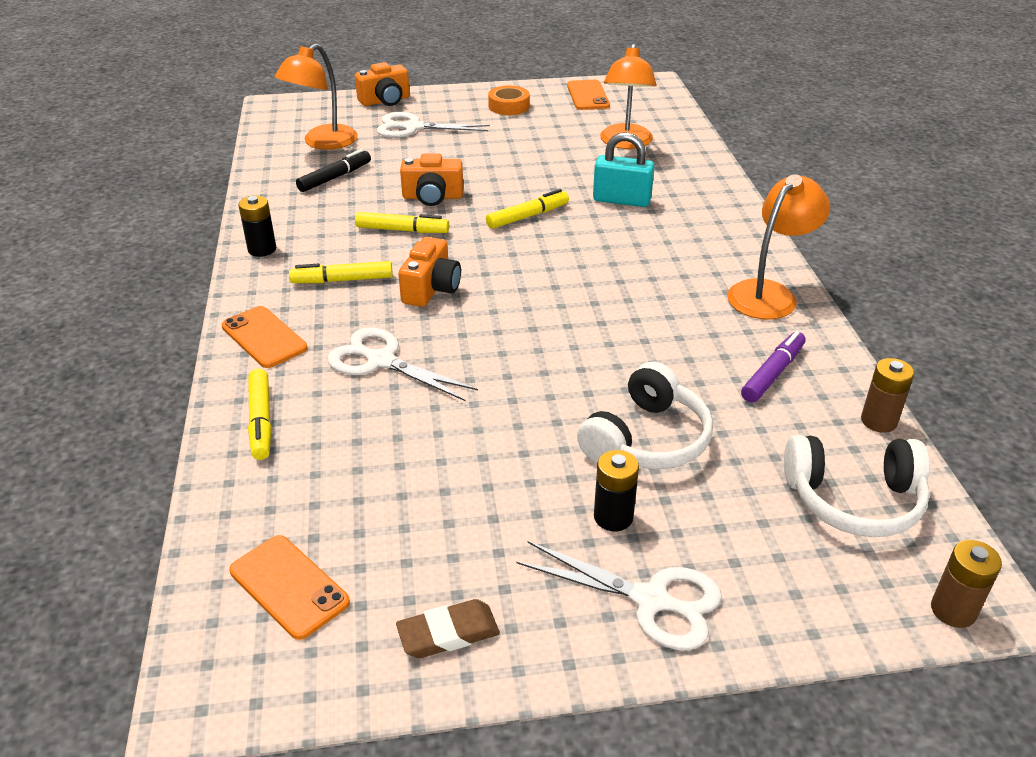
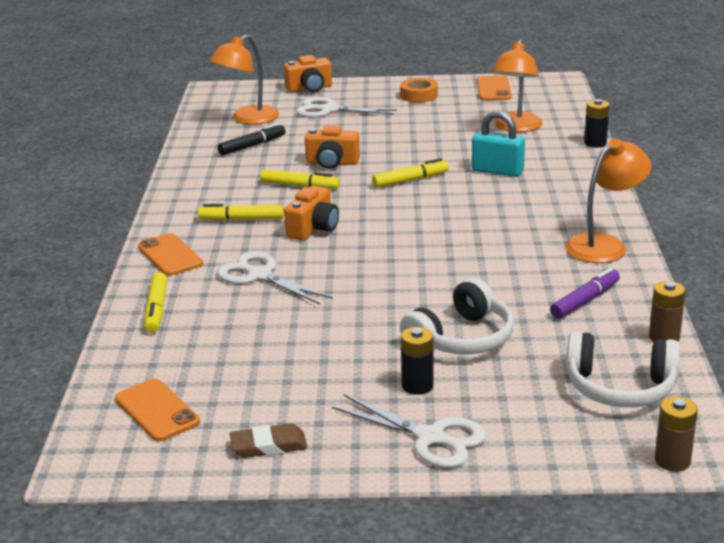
camera: 10 degrees right, 10 degrees down
black battery [238,195,276,257] -> black battery moved to [584,99,610,147]

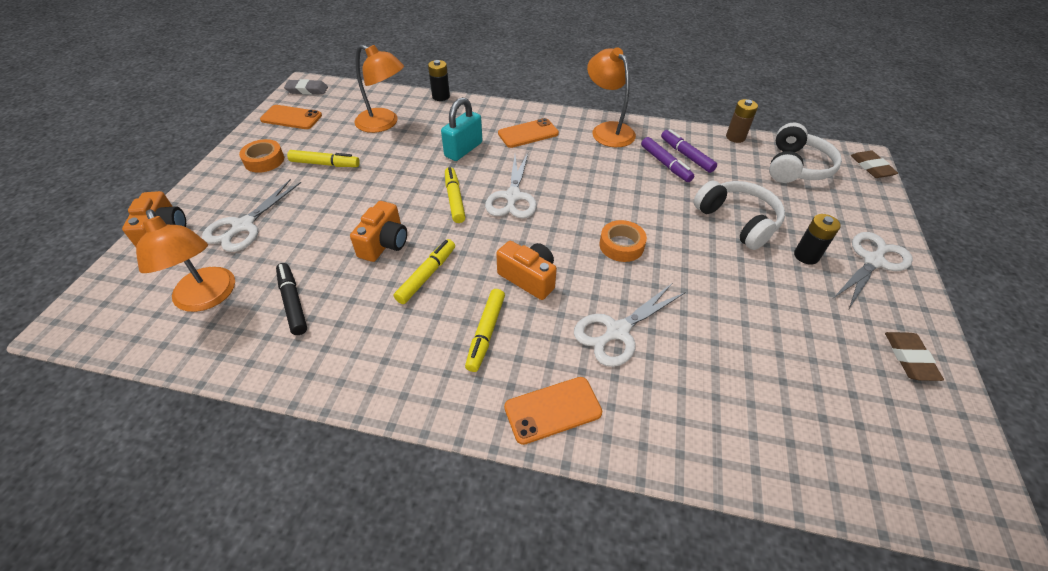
camera: 80 degrees left, 20 degrees up
orange phone [115,379,200,441] -> orange phone moved to [498,118,559,148]
yellow marker [145,272,167,333] -> yellow marker moved to [287,150,360,167]
brown battery [655,396,698,472] -> brown eraser [851,151,898,178]
none -> grey eraser [284,79,328,95]
none -> white scissors [485,153,537,219]
none -> orange tape [600,220,647,262]
none -> purple marker [641,137,695,182]

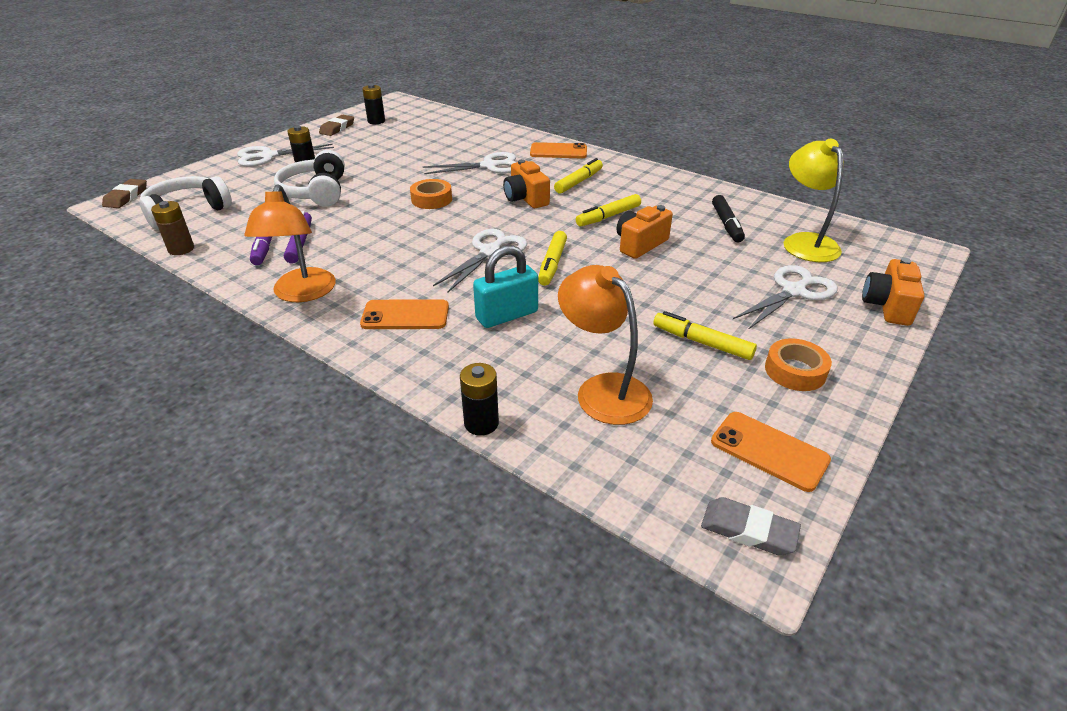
camera: 155 degrees left, 10 degrees down
orange lamp [136,209,235,312] -> yellow lamp [783,139,844,262]
none -> black battery [362,84,385,124]

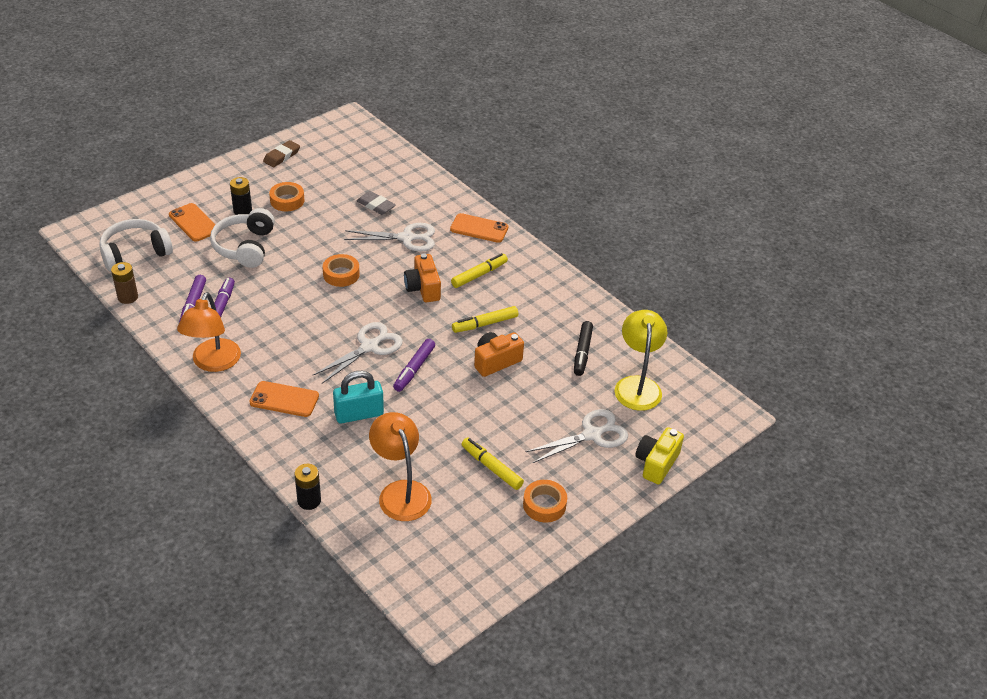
camera: 10 degrees right, 5 degrees up
brown eraser [102,179,147,208] -> none
white scissors [237,144,334,167] -> none
black battery [362,84,385,124] -> none
yellow marker [538,231,567,286] -> purple marker [393,339,435,392]
grey eraser [701,497,801,556] -> grey eraser moved to [356,191,396,215]
orange phone [711,412,831,492] -> orange phone moved to [169,203,216,242]
orange camera [862,258,925,326] -> yellow camera [635,427,684,484]
none -> orange tape [269,182,304,211]

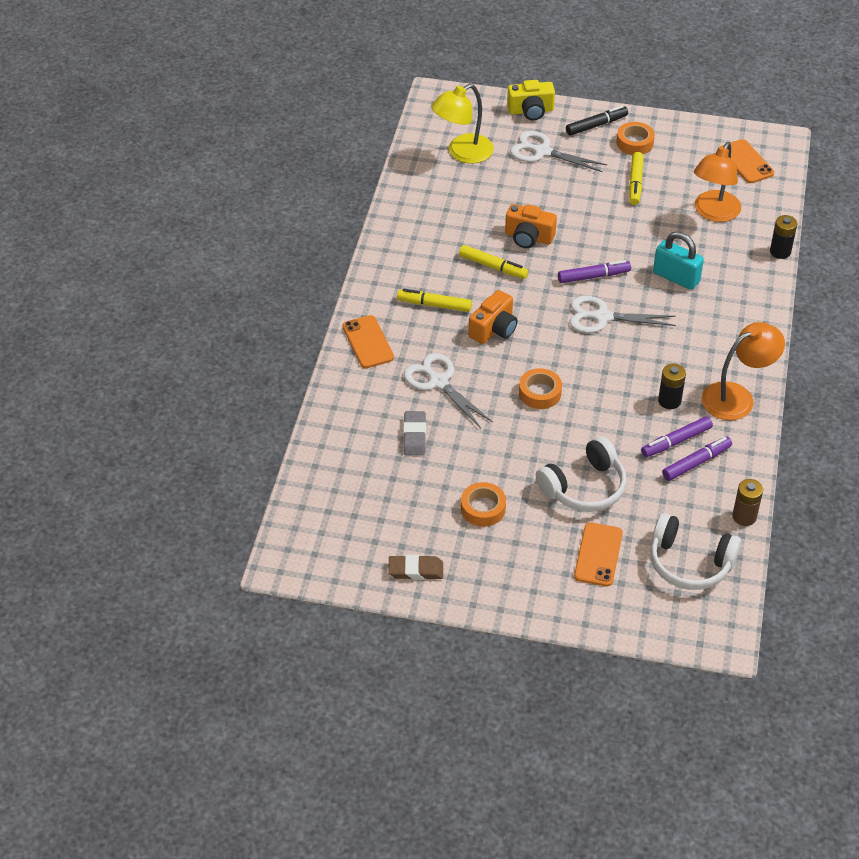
camera: 125 degrees left, 5 degrees up
black battery [230,177,252,215] -> black battery moved to [658,364,686,409]
orange phone [249,381,319,417] -> orange phone moved to [720,139,774,183]
black marker [574,321,593,376] -> black marker moved to [566,106,628,135]

